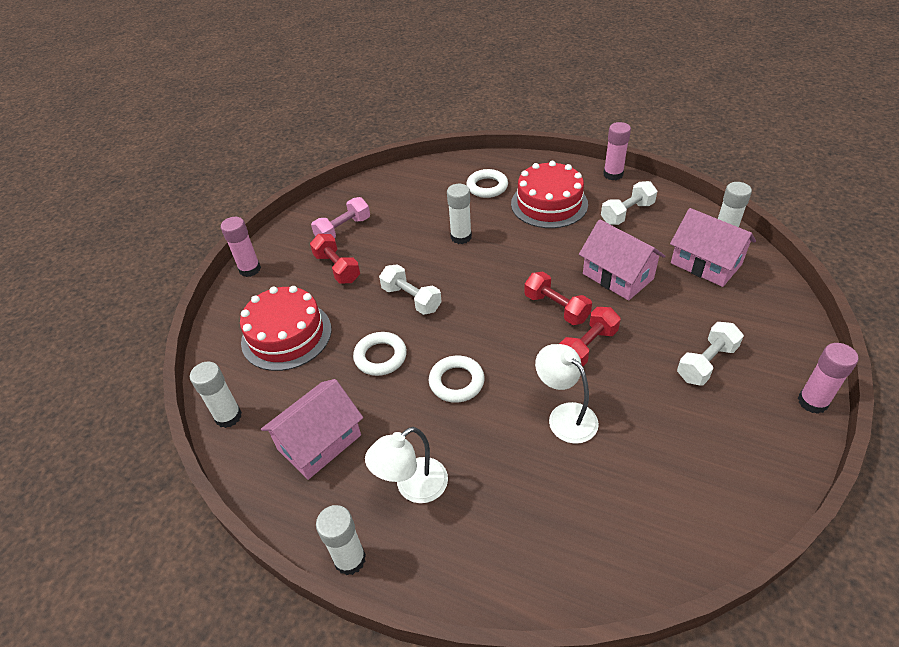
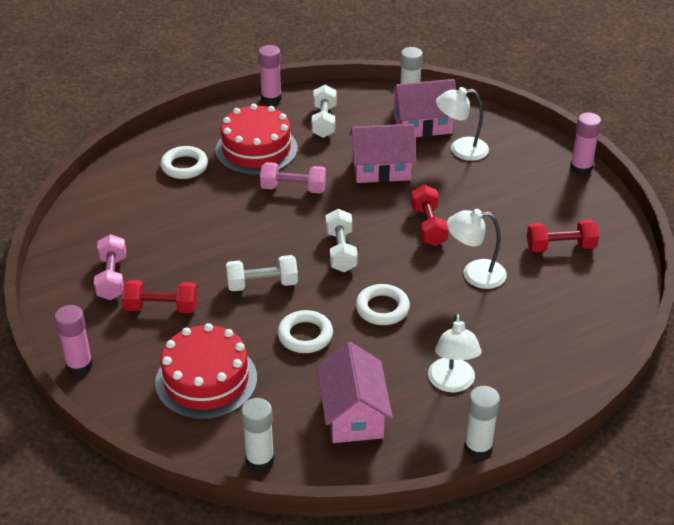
camera: 55 degrees left, 5 degrees down
white glue stick [447,184,472,244] -> none
red dumbbell [524,272,592,325] -> red dumbbell moved to [527,220,599,252]
white dumbbell [677,322,744,386] -> white dumbbell moved to [325,209,358,272]
none -> pink dumbbell [260,162,326,193]
none -> white lamp [436,87,489,161]

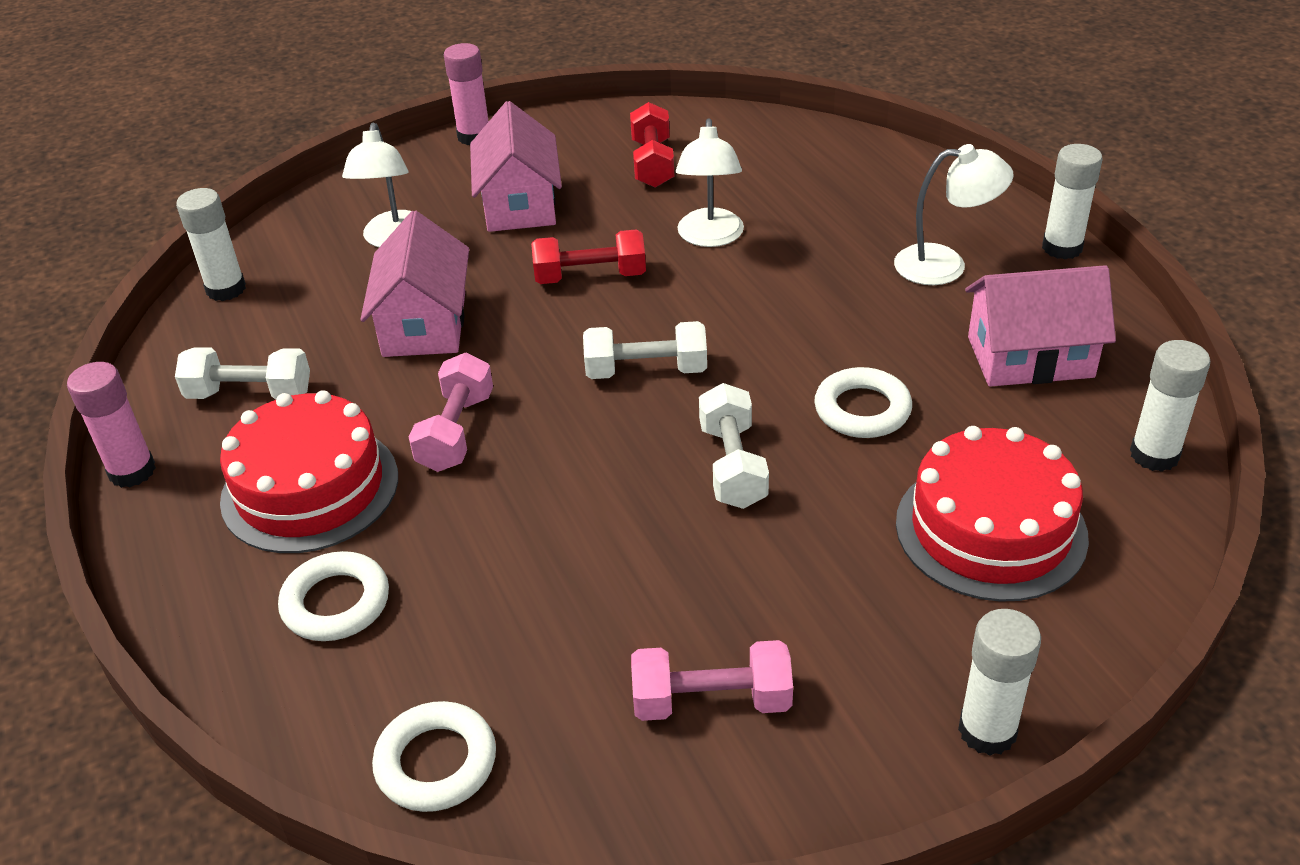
camera: 85 degrees left, 0 degrees up
pink glue stick [54,305,93,375] -> white glue stick [958,609,1041,755]
red dumbbell [122,280,197,313] -> none
white ring [355,284,410,325] -> white ring moved to [372,701,496,812]
pink house [391,79,456,137] -> pink house moved to [470,101,562,232]

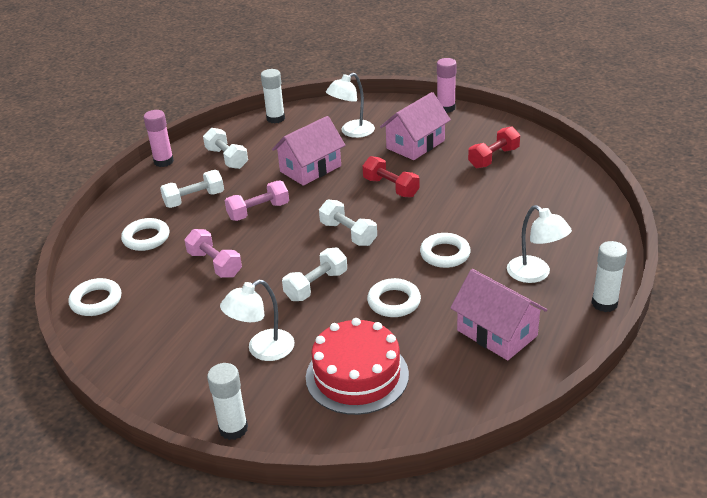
camera: 50 degrees right, 5 degrees down
red cake [220,390,398,553] -> white dumbbell [160,170,224,208]
pink dumbbell [631,640,793,721] -> pink dumbbell moved to [184,229,242,278]
white lamp [676,118,744,247] -> white lamp moved to [220,280,294,361]
white glue stick [1130,340,1210,472] -> none
none -> white ring [420,233,471,268]

